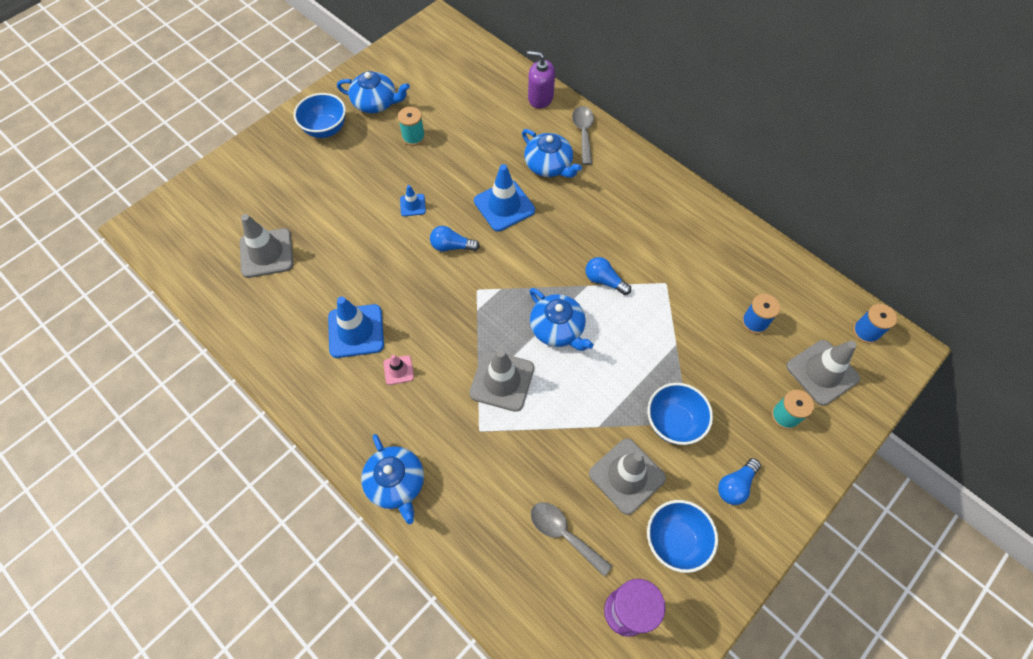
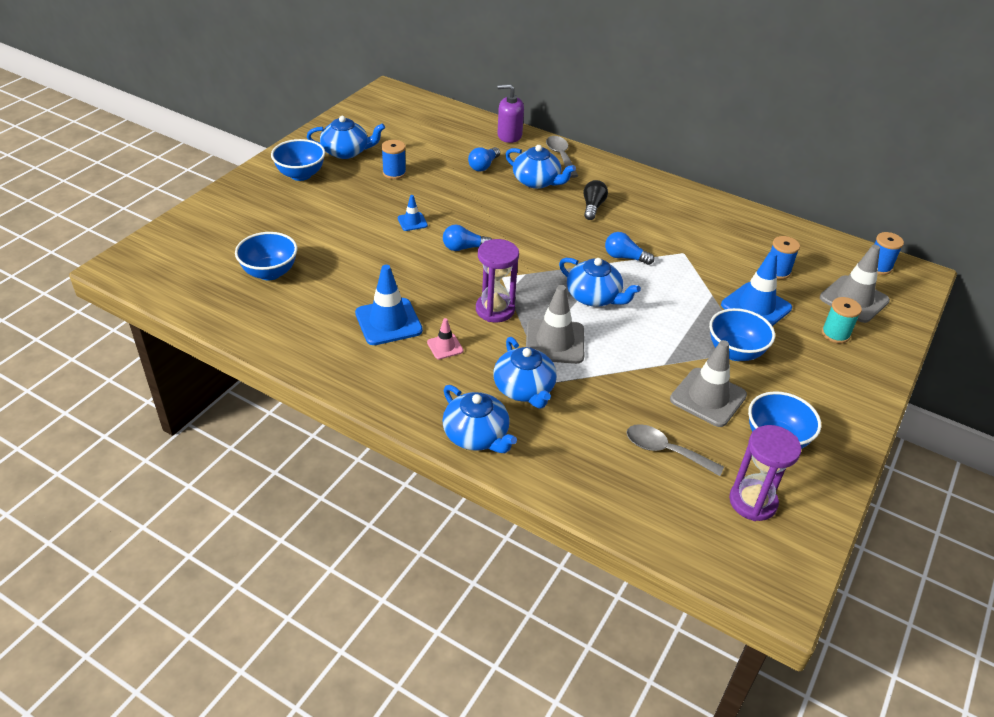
camera: 15 degrees left, 20 degrees down
grey traffic cone [240,214,293,278] -> blue bowl [235,232,297,280]
turquoise spool [398,107,425,146] -> blue spool [381,140,406,179]
blue traffic cone [474,164,535,231] -> blue traffic cone moved to [721,251,792,326]
blue light bulb [718,458,761,505] -> blue light bulb moved to [468,147,500,171]
none -> purple hourglass [476,239,519,322]
none -> blue teapot [493,337,557,409]
none -> black light bulb [583,180,608,220]

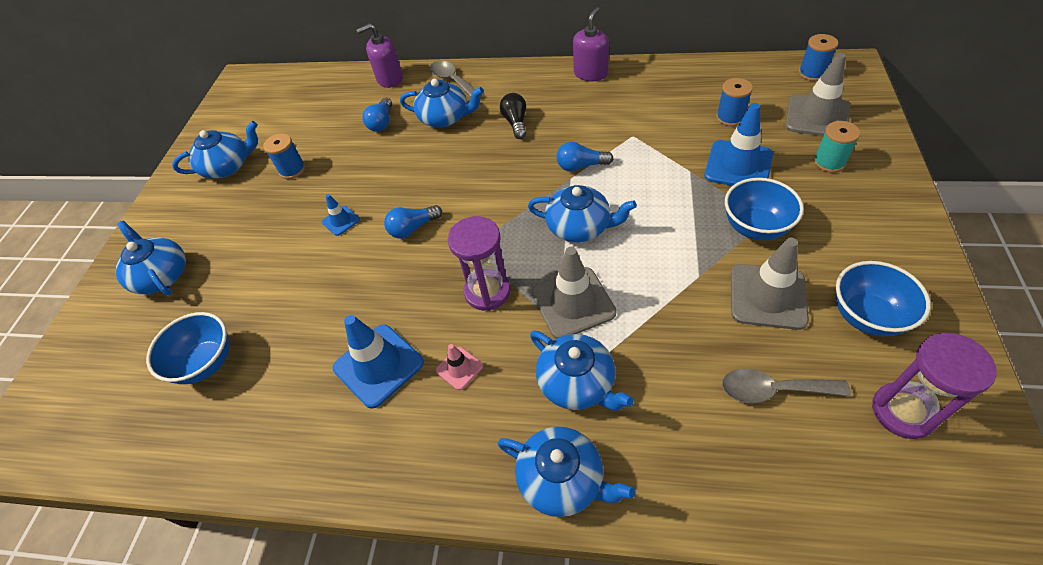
camera: 15 degrees left, 10 degrees up
blue bowl [271,139,325,181] -> none
none -> blue teapot [116,221,186,296]
none -> purple soap dispenser [573,7,609,81]

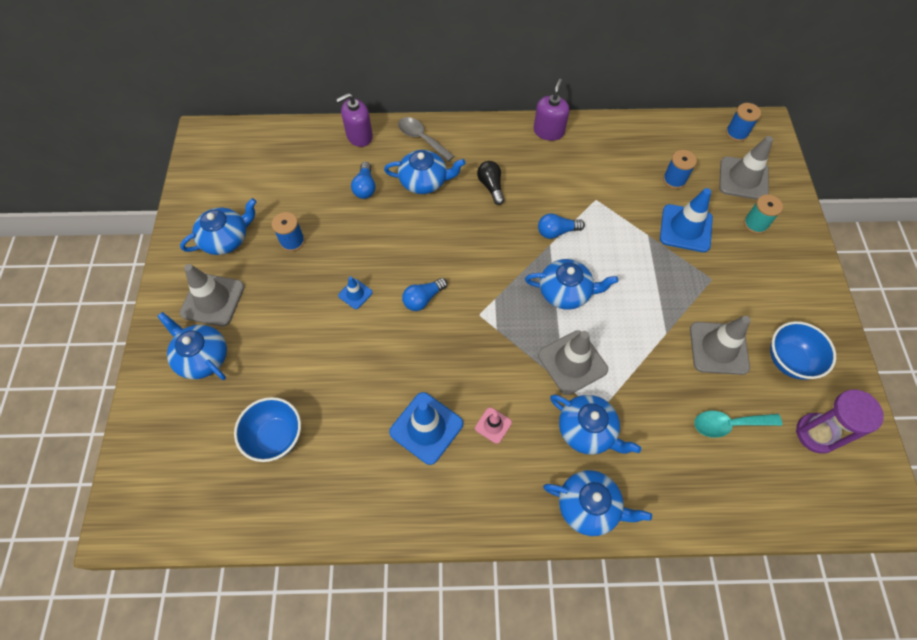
camera: 15 degrees left, 10 degrees up
purple hourglass [448,216,511,311] -> none
grey spoon [722,369,851,403] -> turquoise spoon [694,411,782,438]
blue bowl [725,178,804,240] -> none
none -> grey traffic cone [180,264,245,326]

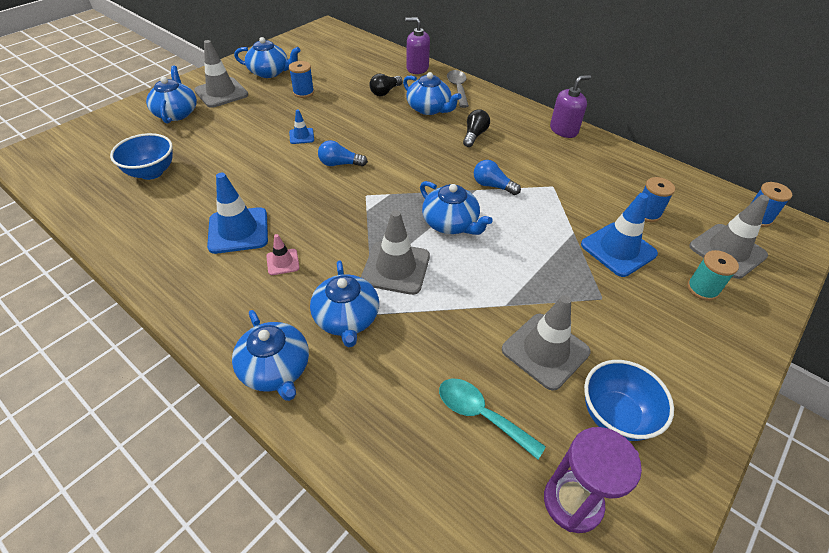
camera: 40 degrees right, 15 degrees down
blue light bulb [351,162,376,199] -> black light bulb [369,74,403,96]

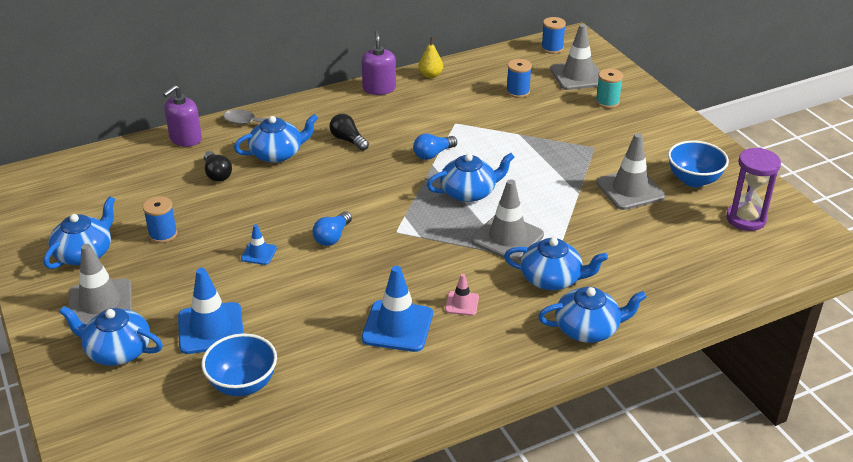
camera: 65 degrees left, 10 degrees down
turquoise spoon [439,379,546,459] -> none
blue traffic cone [581,193,658,277] -> blue traffic cone moved to [178,268,244,354]
none -> yellow pear [419,37,443,78]

